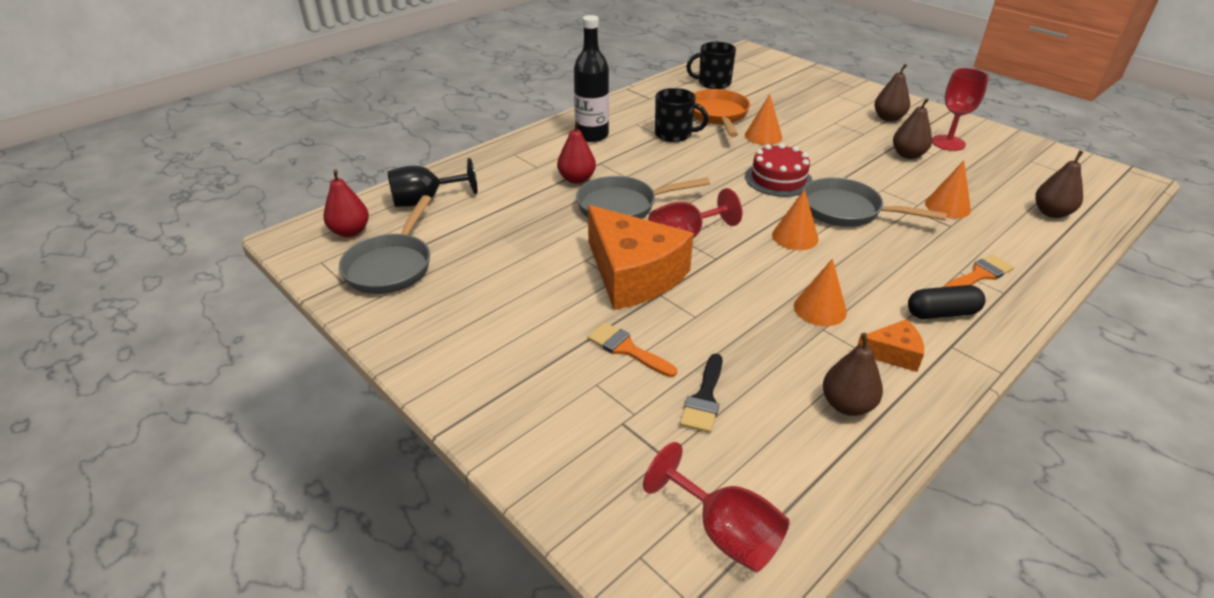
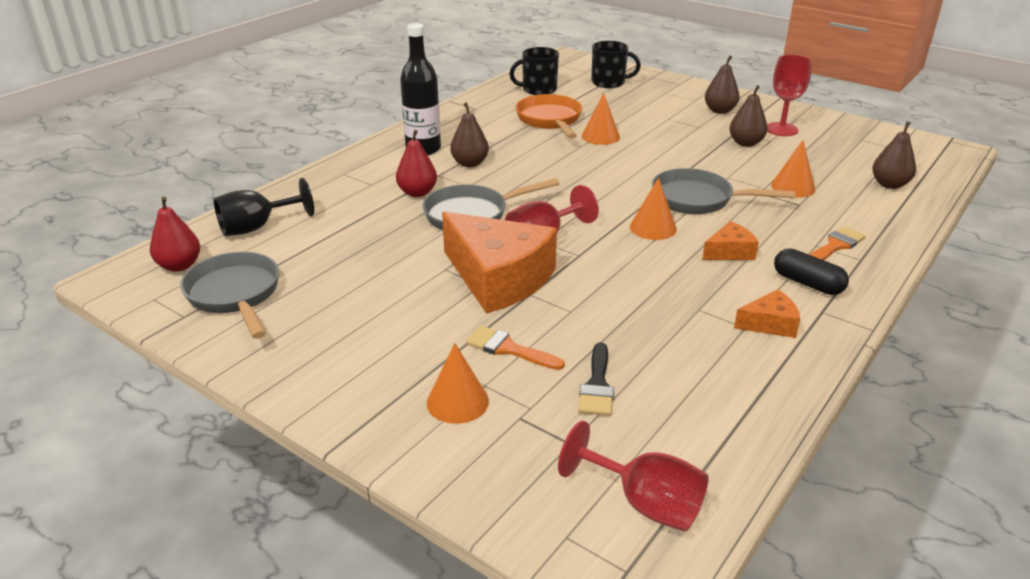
camera: 10 degrees left, 5 degrees down
grey pan [339,195,432,294] -> grey pan turned 150 degrees clockwise [180,252,279,339]
black mug [655,88,709,142] -> black mug moved to [591,41,641,88]
red cake [745,143,813,197] -> none
orange cone [794,259,847,326] -> orange cone moved to [427,343,489,424]
brown pear [823,333,883,416] -> brown pear moved to [450,102,489,167]
black capsule [908,285,985,319] -> black capsule turned 60 degrees clockwise [774,248,849,295]
none -> orange cheese [702,221,759,260]

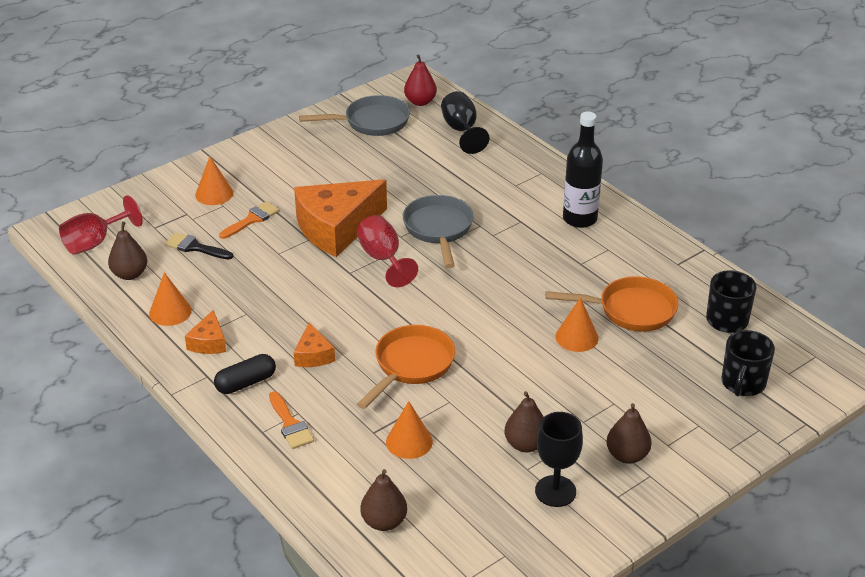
camera: 105 degrees right, 5 degrees up
red pear [396,130,437,197] -> none
brown pear [450,102,489,167] -> brown pear moved to [108,222,147,280]
orange cone [630,178,677,240] -> orange cone moved to [149,272,192,326]
grey pan [652,168,795,214] -> orange pan [357,325,455,409]
red goblet [767,55,812,136] -> black goblet [535,412,583,507]

